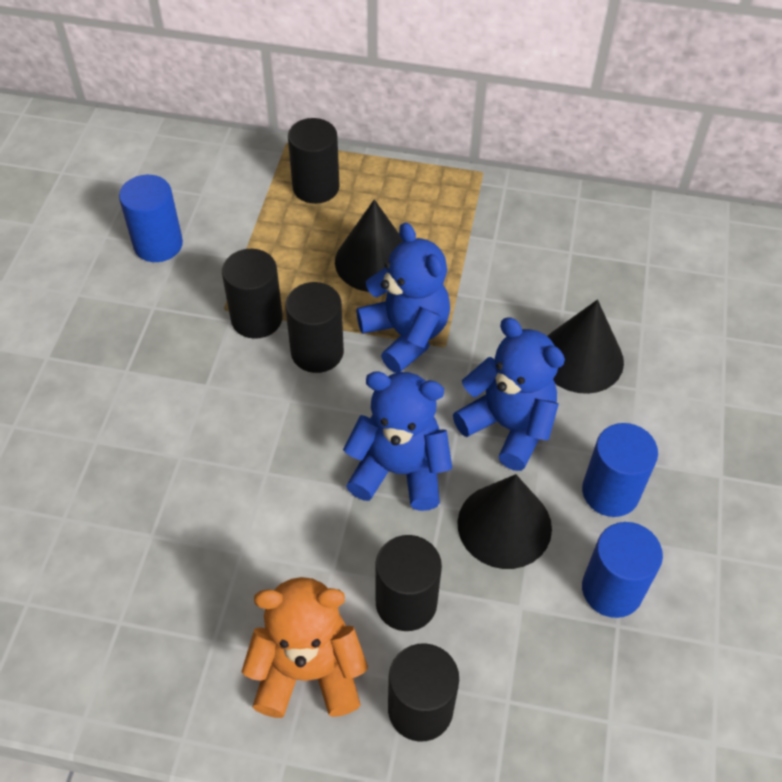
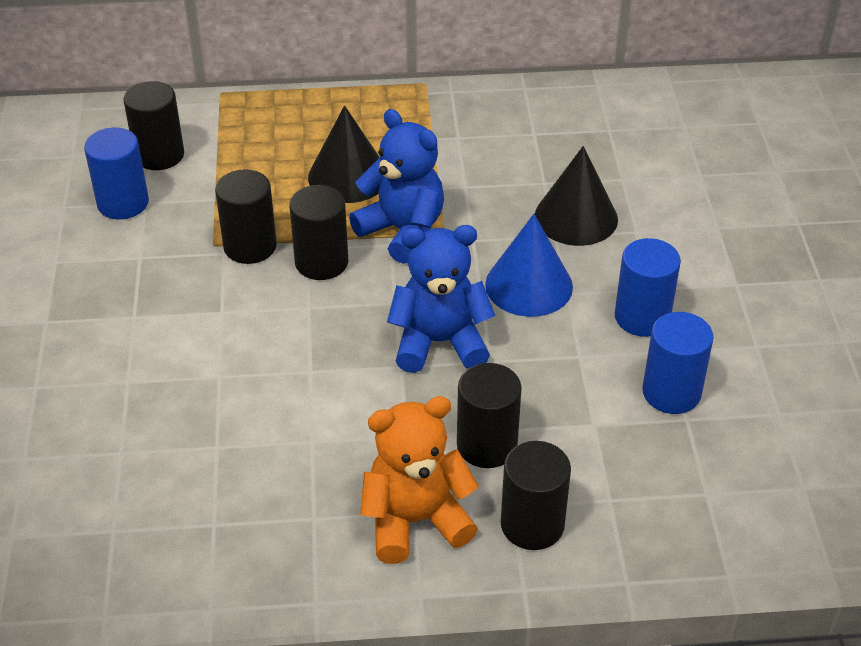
camera: 15 degrees left, 10 degrees down
black cylinder [288,118,339,204] -> black cylinder moved to [124,81,184,170]
blue teddy bear [453,317,565,471] -> blue cone [485,214,573,317]
black cone [457,474,552,569] -> none

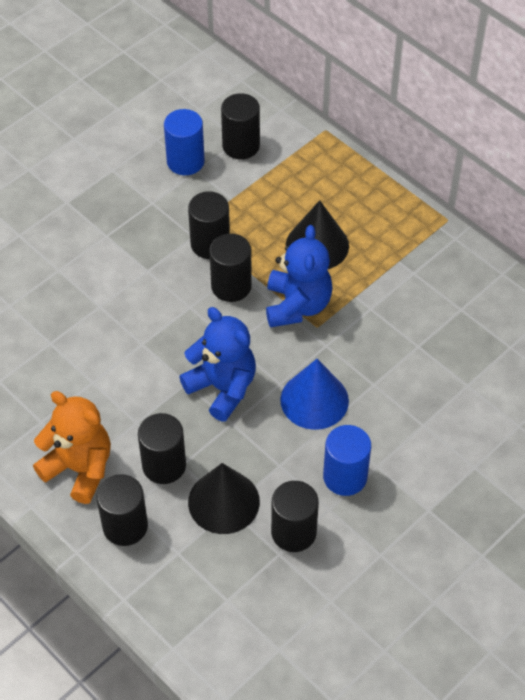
camera: 50 degrees right, 10 degrees up
black cone [535,146,618,246] -> black cone moved to [188,463,260,534]
blue cylinder [642,312,714,414] -> black cylinder [271,481,319,552]

